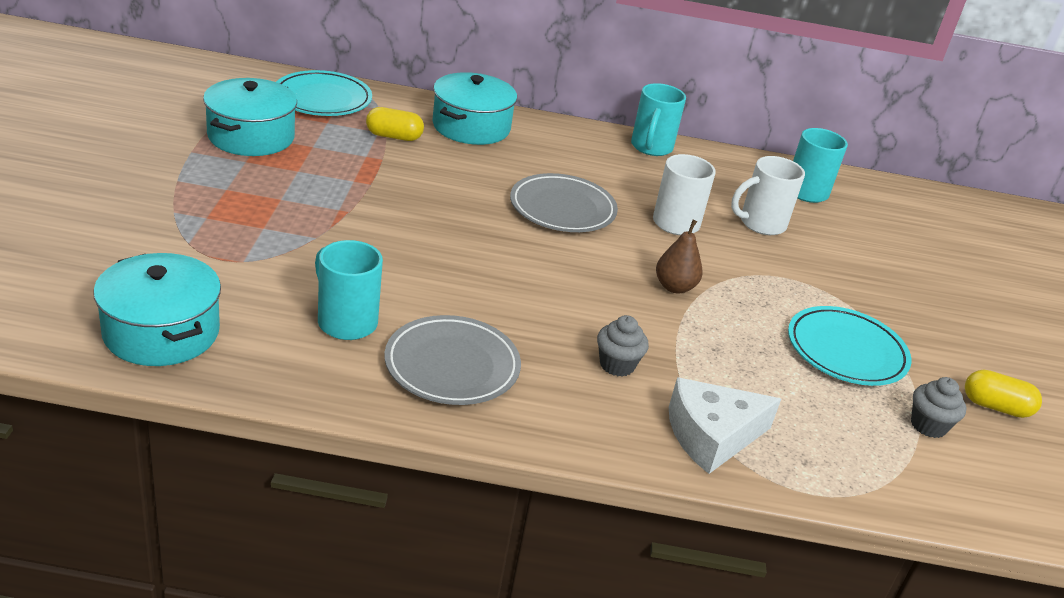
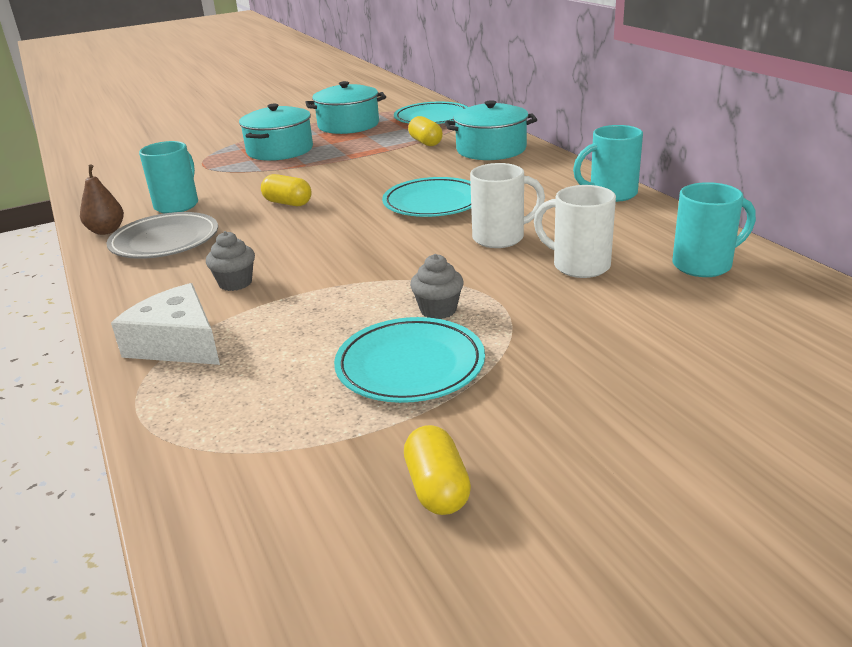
camera: 65 degrees right, 5 degrees down
turquoise pot [93,253,221,366] -> turquoise pot moved to [239,104,313,161]
grey plate [510,173,618,232] -> turquoise plate [382,177,471,217]
brown pear [656,220,703,294] -> brown pear moved to [80,165,124,235]
grey cupcake [911,377,967,438] -> grey cupcake moved to [410,254,464,319]
none -> yellow capsule [261,174,312,206]

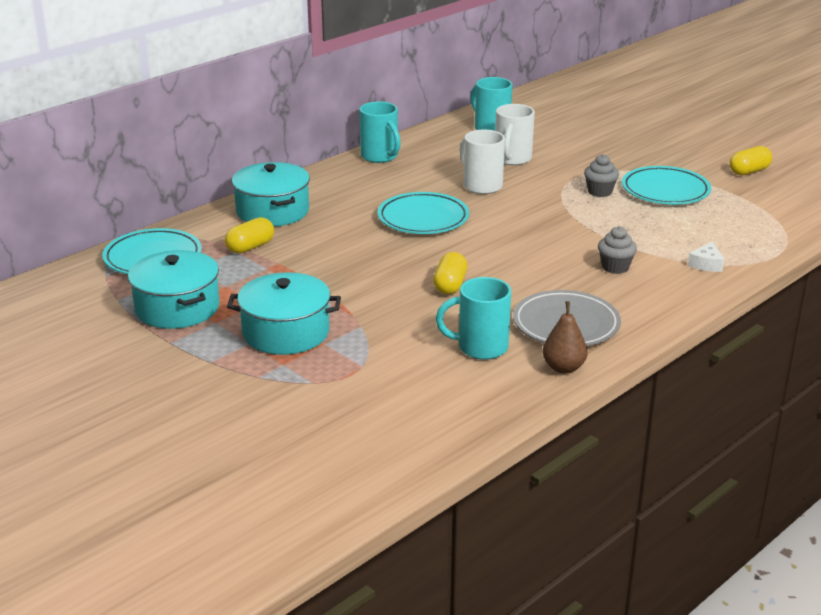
camera: 110 degrees left, 0 degrees up
white cheese [111,283,220,365] -> white cheese [688,241,724,272], size x0.51

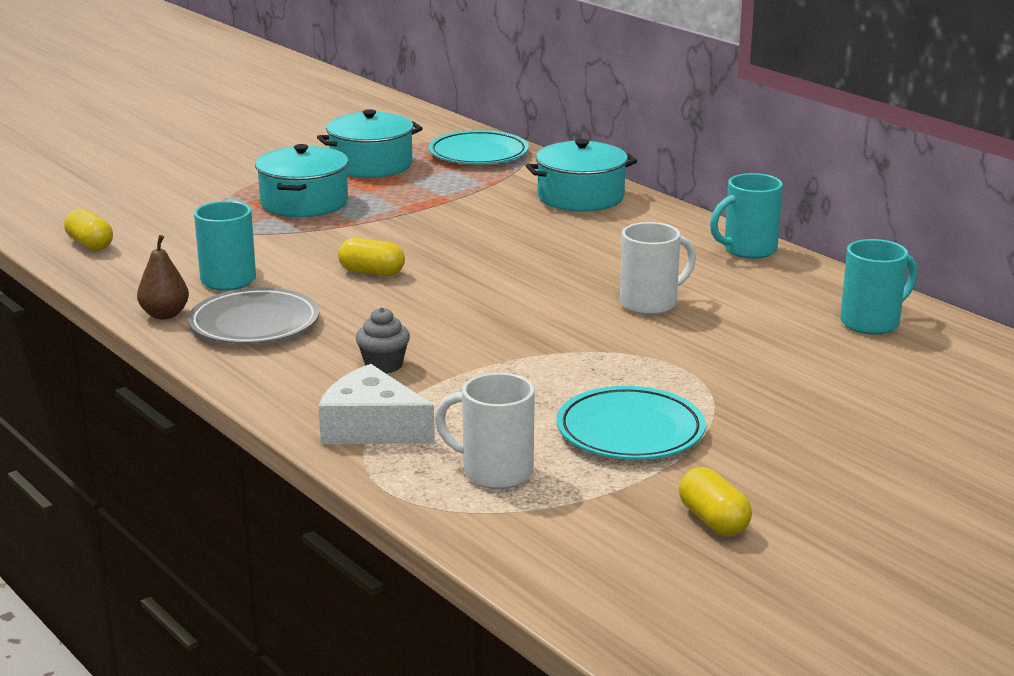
camera: 95 degrees right, 5 degrees down
yellow capsule [225,217,274,254] -> yellow capsule moved to [64,208,113,251]
turquoise plate [377,192,469,234] -> none
white mug [495,104,535,165] -> white mug moved to [435,373,535,489]
grey cupcake [584,154,619,197] -> none
white cheese [688,241,724,272] -> white cheese [319,364,435,444], size x1.96

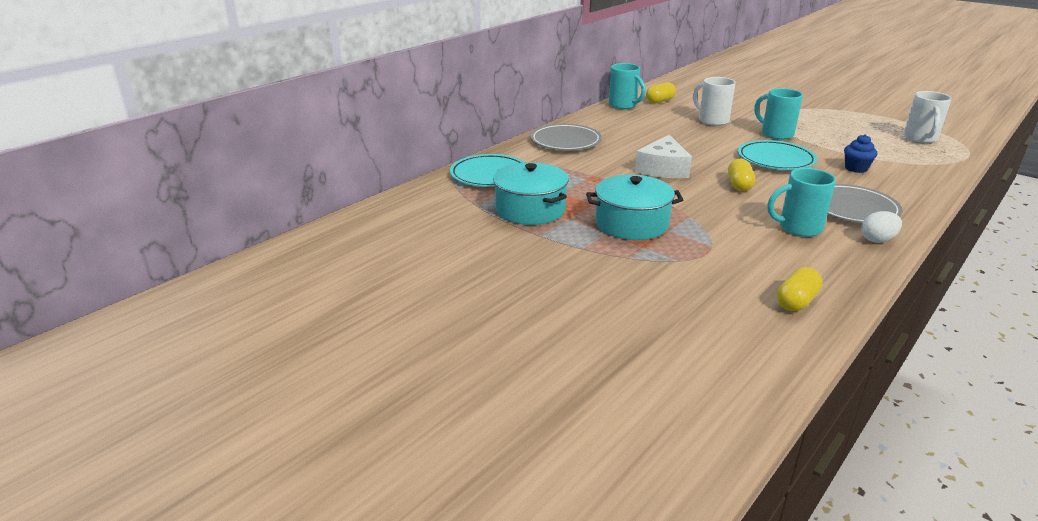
camera: 100 degrees left, 5 degrees up
brown pear [137,235,189,319] -> white egg [861,211,902,243]
white cheese [319,364,435,444] -> white cheese moved to [635,135,692,178]
grey cupcake [356,307,410,373] -> blue cupcake [844,134,877,173]
turquoise pot [526,139,637,212] -> grey plate [530,124,602,150]
turquoise plate [556,386,705,460] -> turquoise plate moved to [738,140,817,170]
yellow capsule [679,467,752,536] -> yellow capsule moved to [646,82,676,103]
turquoise mug [840,239,918,335] -> turquoise mug moved to [754,88,803,140]

